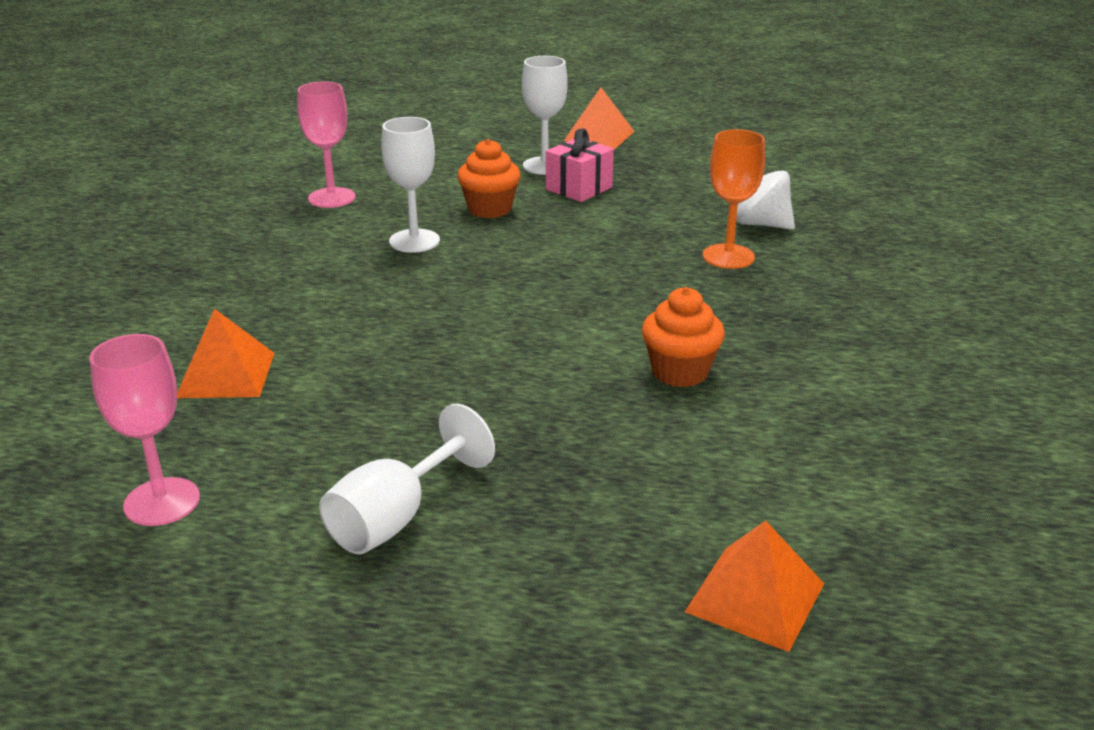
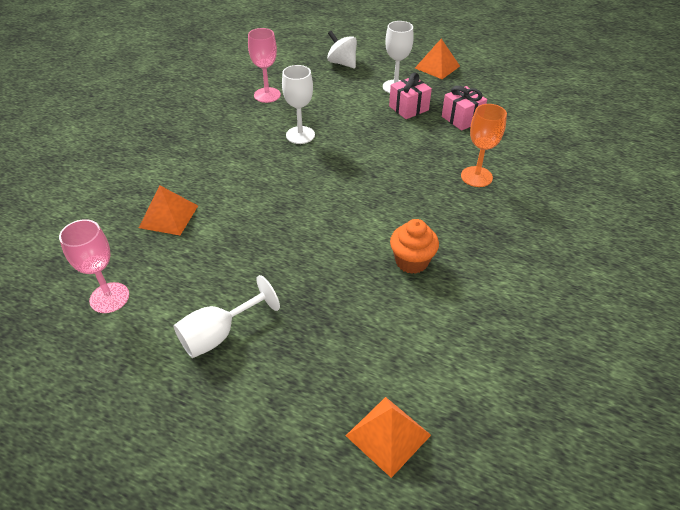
camera: 15 degrees right, 15 degrees up
orange cupcake [457,139,521,218] -> none
white spinning top [736,170,795,230] -> white spinning top moved to [327,31,357,68]
none -> pink gift [442,86,487,131]

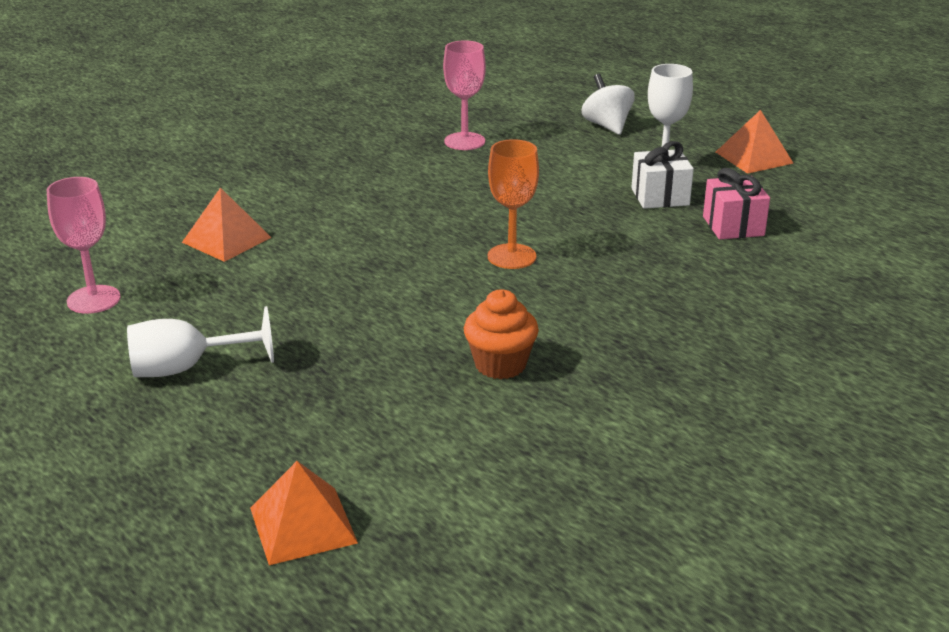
camera: 25 degrees right, 15 degrees down
white goblet [282,65,315,144] -> none
pink gift [389,73,432,119] -> white gift [631,141,694,209]
orange goblet [461,104,507,187] -> orange goblet moved to [488,139,539,269]

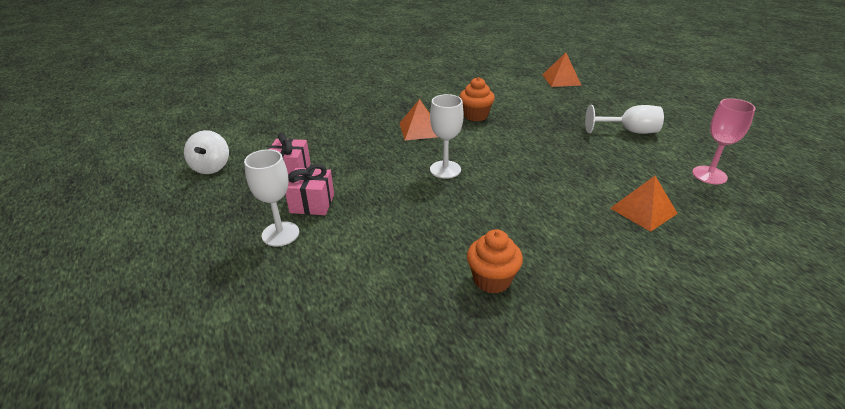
camera: 165 degrees left, 5 degrees up
pink goblet [443,40,486,150] -> none
orange goblet [488,139,539,269] -> white goblet [430,94,464,179]
white spinning top [581,74,635,135] -> white spinning top moved to [184,130,229,174]
white gift [631,141,694,209] -> pink gift [286,164,334,215]
orange pyramid [716,110,794,174] -> orange pyramid moved to [400,99,438,140]
none -> orange cupcake [467,229,523,294]

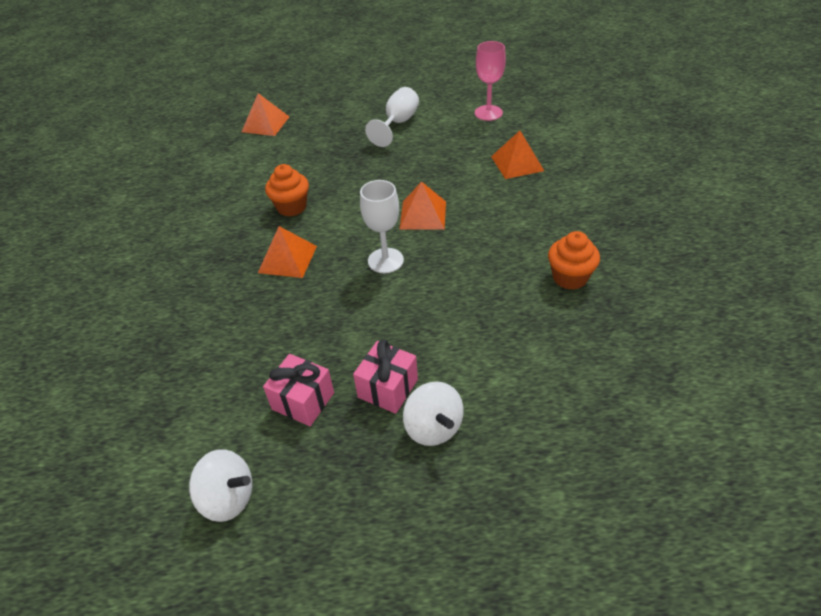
camera: 65 degrees left, 10 degrees up
white goblet [244,149,299,247] -> white spinning top [403,381,463,446]
none -> orange pyramid [400,181,446,230]

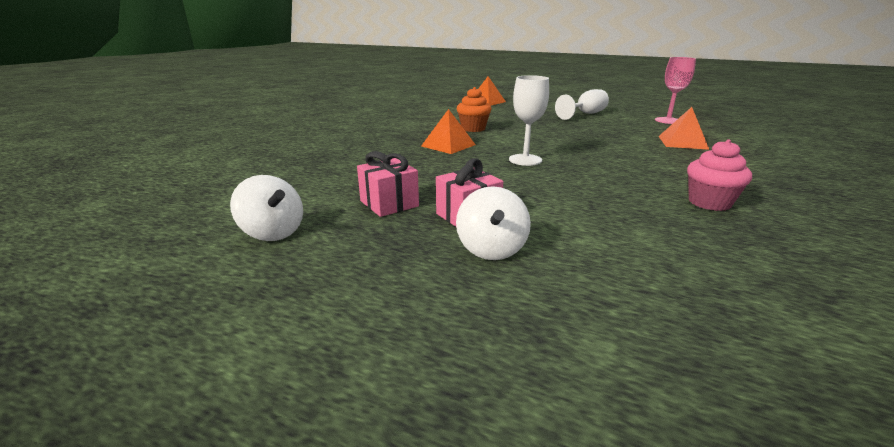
camera: 25 degrees right, 20 degrees down
orange pyramid [400,181,446,230] -> none
orange cupcake [548,231,600,290] -> pink cupcake [687,139,752,211]

